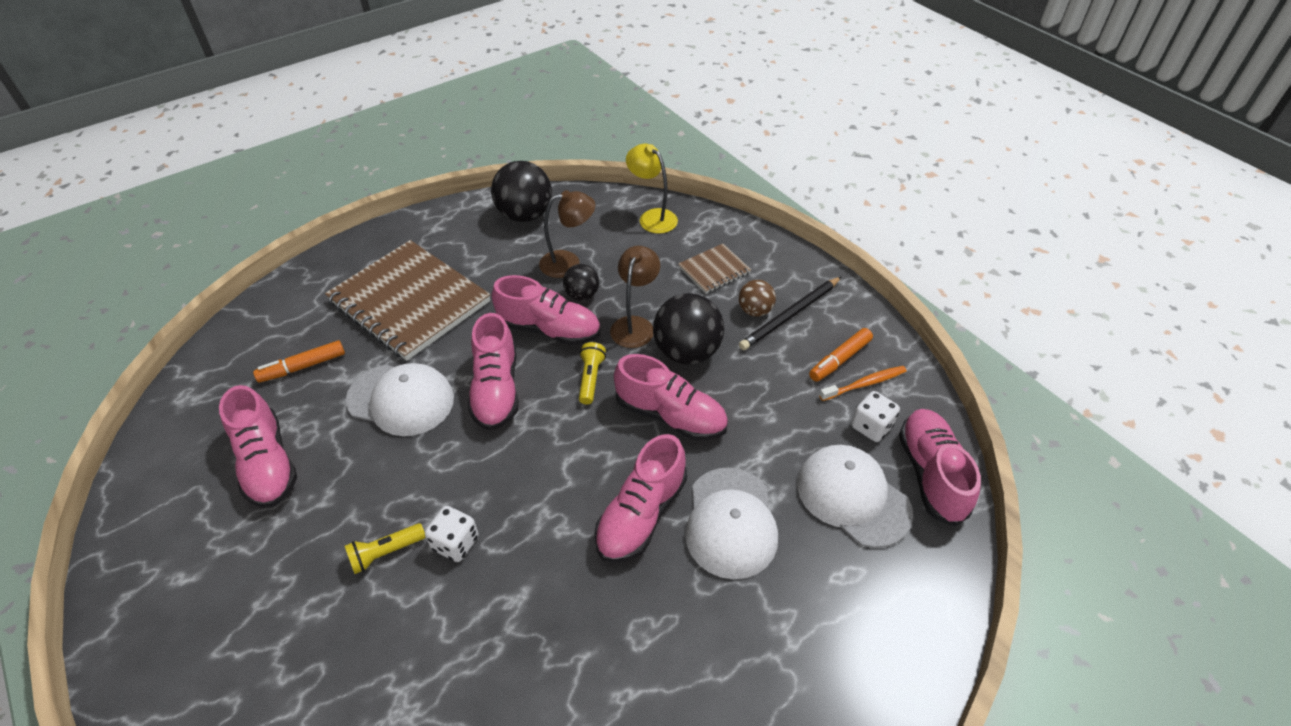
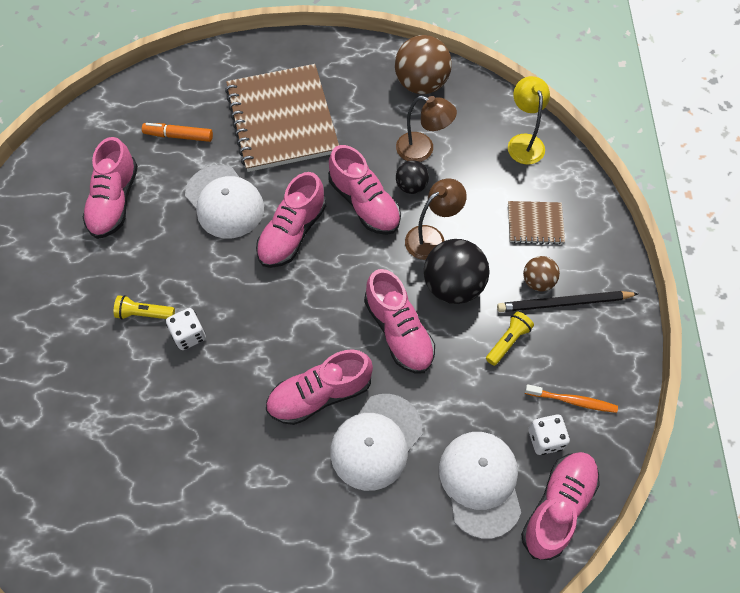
camera: 35 degrees right, 15 degrees up
black ball [491,161,552,222] -> brown ball [395,35,452,94]
yellow flashlight [579,342,606,404] -> yellow flashlight moved to [486,311,534,366]
orange marker [809,328,873,382] -> none

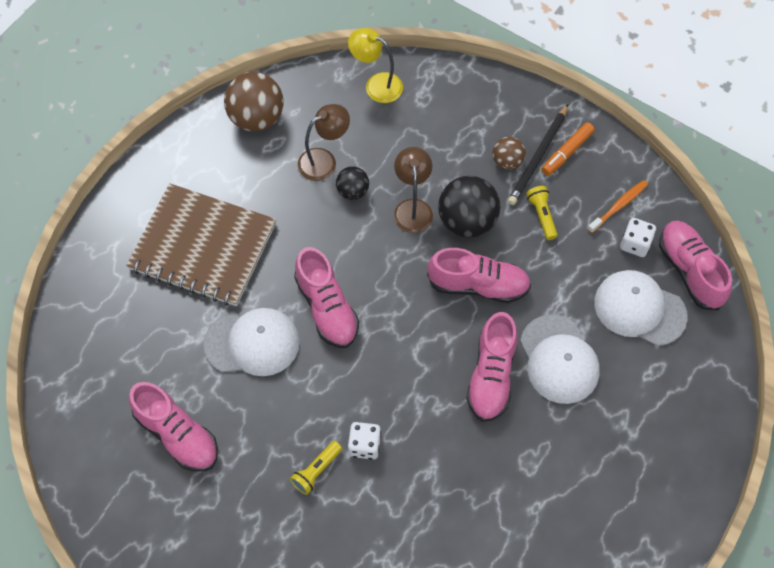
camera: 55 degrees left, 0 degrees up
orange marker [142,123,213,142] -> orange marker moved to [542,122,595,176]
pink shoe [328,145,401,235] -> none
brown notebook [508,201,565,244] -> none

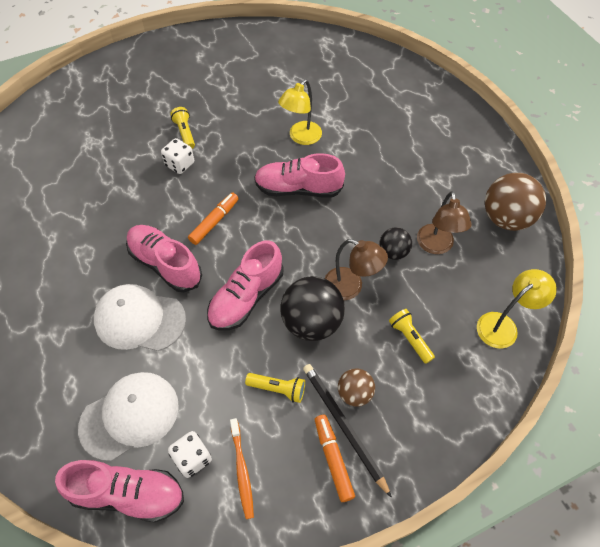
camera: 120 degrees right, 5 degrees down
brown notebook [126,183,276,306] -> none
pink shoe [129,382,218,471] -> none
white cap [204,308,300,376] -> yellow lamp [278,80,322,145]
none -> orange marker [188,193,239,245]
none -> yellow flashlight [389,309,435,364]

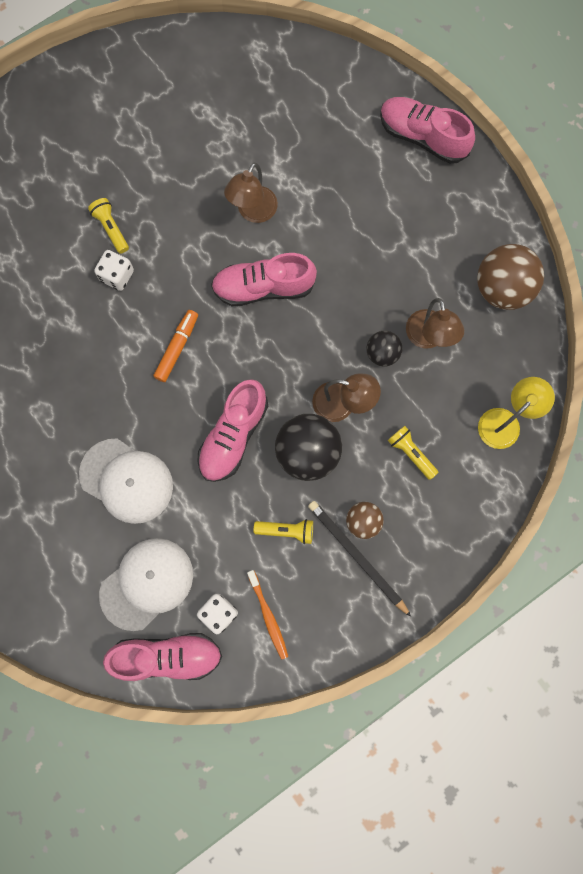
camera: 10 degrees left, 20 degrees up
white cap [94,284,186,351] -> white cap turned 150 degrees counterclockwise [79,438,173,524]
pink shoe [126,225,202,292] -> pink shoe moved to [380,97,475,164]
yellow lamp [278,80,322,145] -> brown lamp [224,163,278,223]
orange marker [315,415,355,502] -> none

